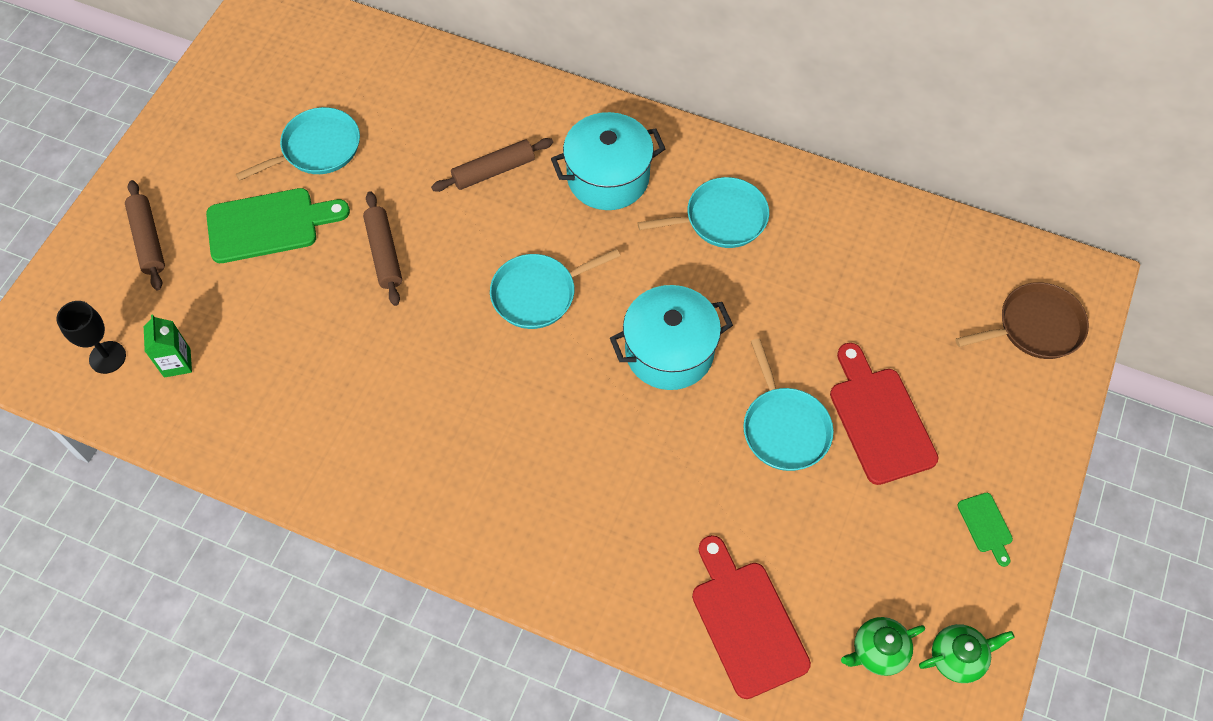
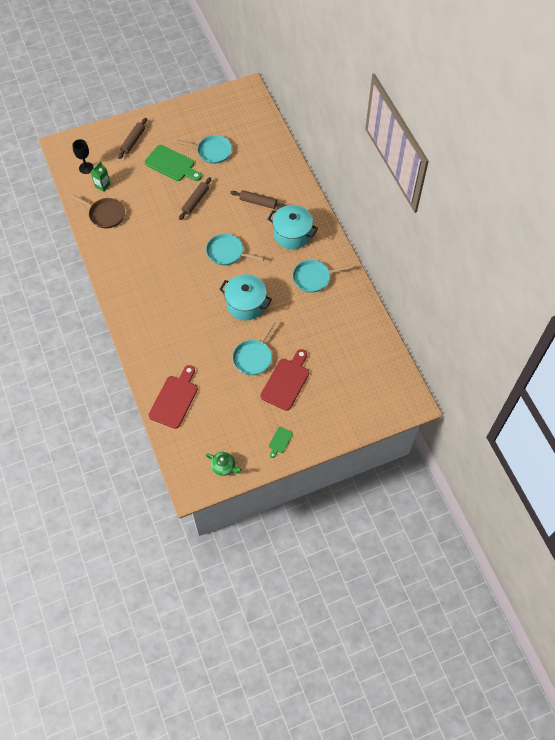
camera: 45 degrees right, 0 degrees up
turquoise pan [638,177,769,248] -> turquoise pan turned 135 degrees clockwise [293,260,353,293]
green teapot [841,617,925,676] -> none
brown pan [955,282,1089,359] -> brown pan moved to [71,195,125,228]

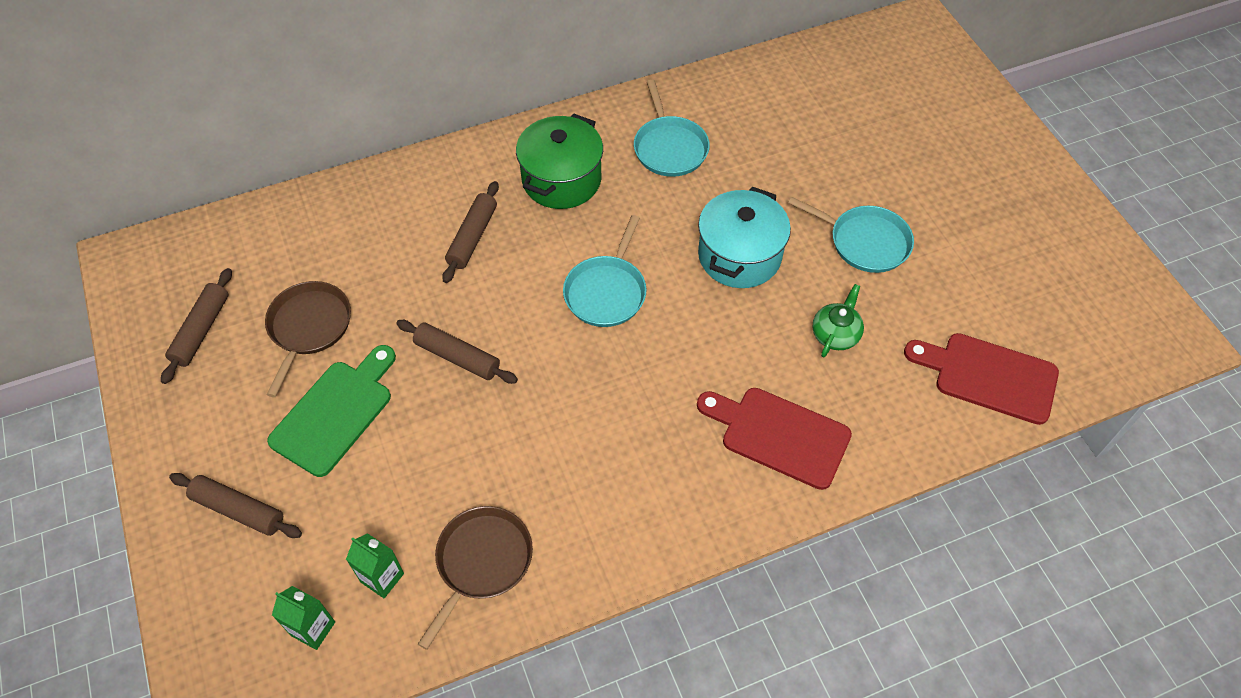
camera: 90 degrees left, 5 degrees down
black goblet [72,139,94,174] -> green carton [272,586,335,650]
turquoise pan [176,135,232,164] -> brown pan [265,281,351,397]
green teapot [206,452,242,476] -> green teapot moved to [812,284,864,358]
red cutting board [260,349,309,411] -> red cutting board moved to [697,388,852,490]
turquoise pot [268,205,318,249] -> green pot [516,113,603,209]
green cutting board [269,427,293,458] -> none
none -> brown rolling pin [161,268,232,384]

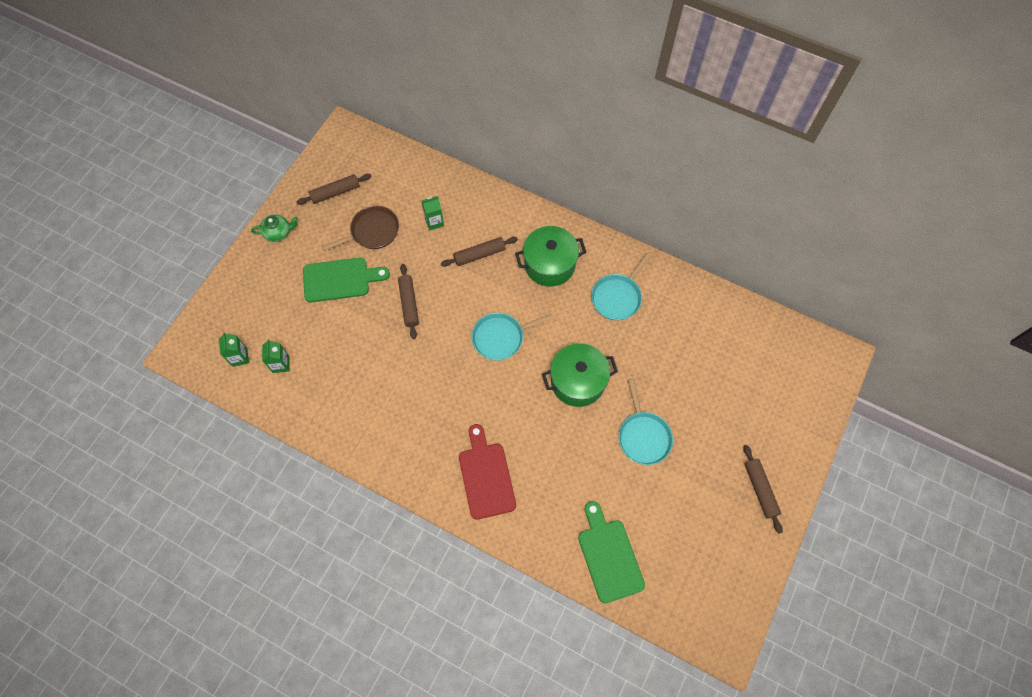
camera: 50 degrees right, 10 degrees up
brown rolling pin [169,473,302,538] -> brown rolling pin moved to [743,445,783,534]
brown pan [418,506,533,650] -> none
turquoise pot [698,186,791,288] -> green pot [542,343,618,407]
green teapot [812,284,864,358] -> green teapot moved to [251,214,298,242]
red cutting board [904,333,1059,425] -> green cutting board [578,501,645,603]
none -> green carton [421,196,444,231]

